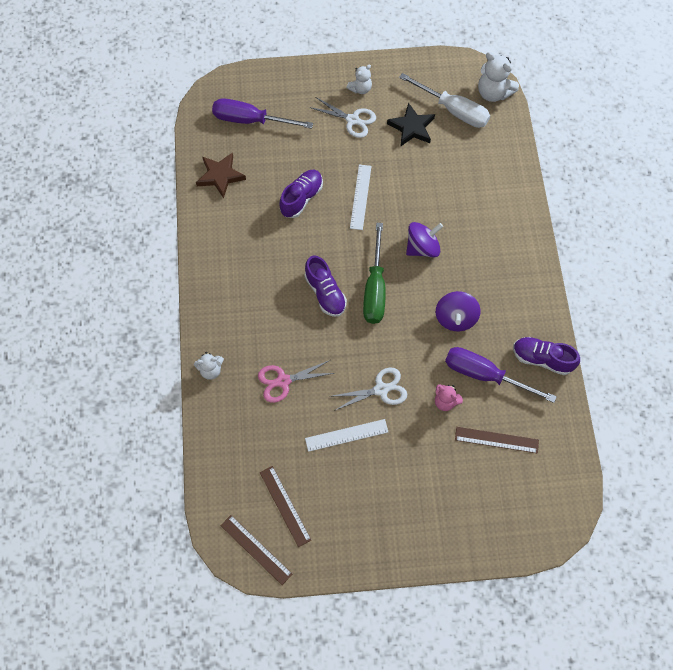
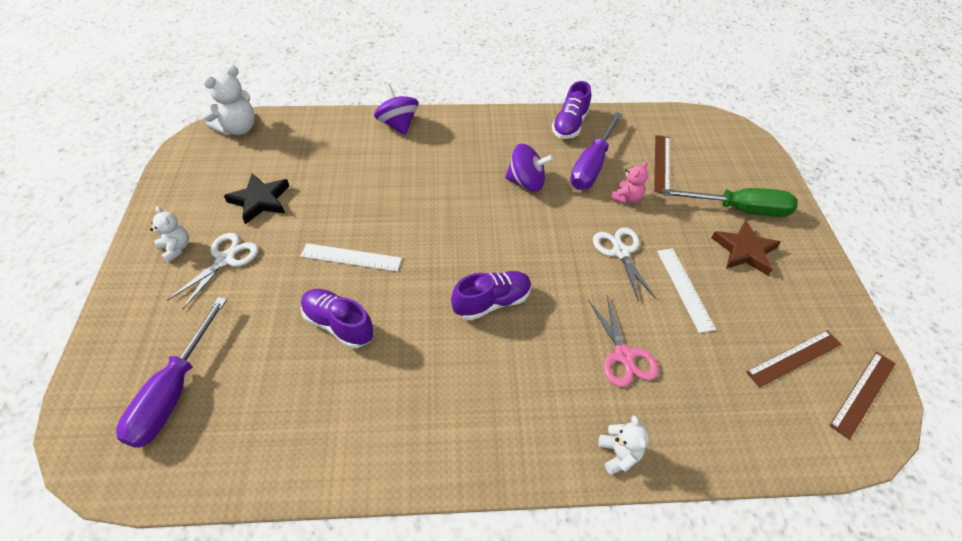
camera: 90 degrees left, 15 degrees down
brown star [196,152,246,199] -> brown star moved to [711,220,781,276]
green screwdriver [363,223,386,324] -> green screwdriver moved to [662,188,798,217]
white screwdriver [399,73,490,128] -> none
purple spinning top [406,222,443,257] -> purple spinning top moved to [374,84,418,135]

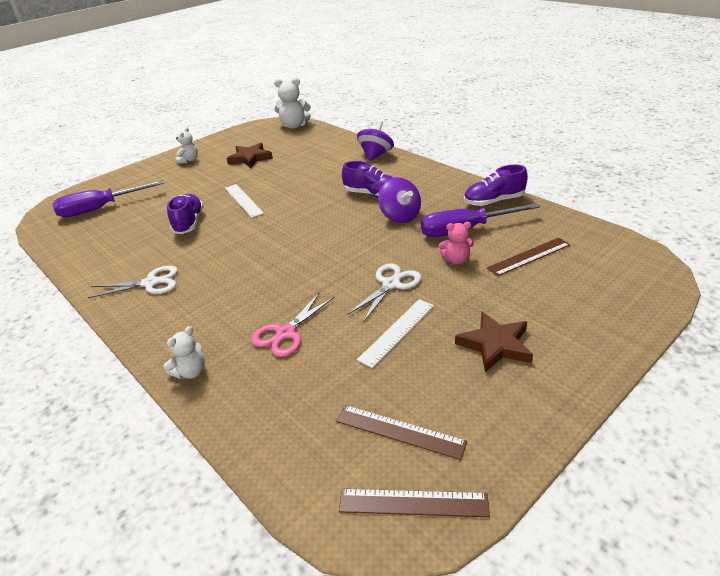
camera: 55 degrees right, 15 degrees down
white scissors [168,233,258,309] -> white scissors moved to [88,266,178,298]
black star [224,173,289,224] -> brown star [227,143,273,168]
purple shoe [451,271,532,320] -> purple shoe moved to [342,161,394,197]
green screwdriver [662,188,798,217] -> none

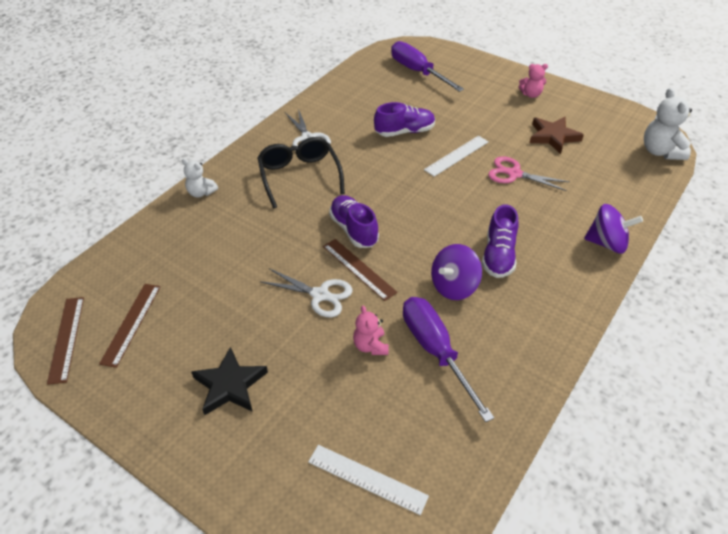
camera: 75 degrees right, 10 degrees up
white teddy bear [176,127,198,164] -> pink teddy bear [518,64,548,98]
pink scissors [251,292,334,357] -> pink scissors moved to [488,156,570,191]
white ruler [357,299,434,368] -> white ruler moved to [308,445,429,515]
brown star [455,312,533,372] -> black star [191,347,268,416]
purple shoe [464,164,528,206] -> purple shoe moved to [329,195,379,248]
brown ruler [487,238,570,276] -> brown ruler moved to [323,239,398,301]
none -> black glasses [257,137,345,209]

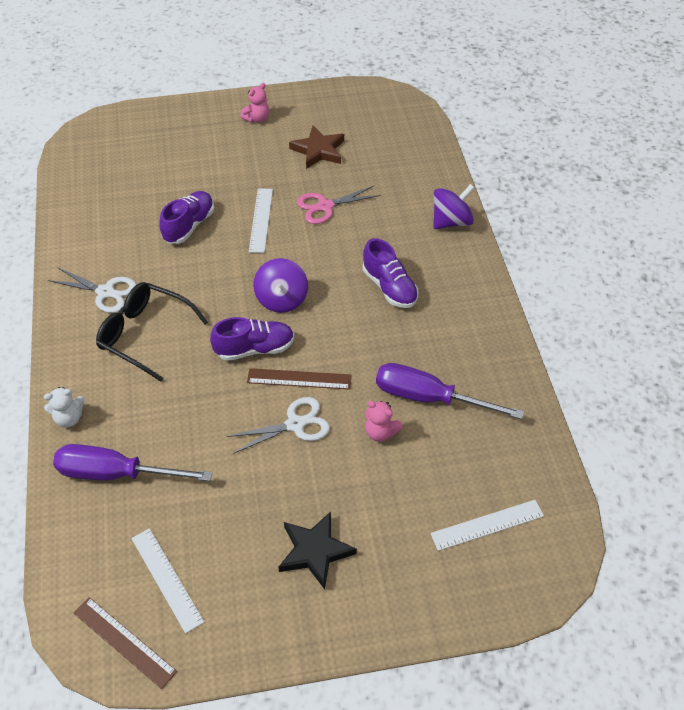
camera: 45 degrees left, 5 degrees up
brown ruler [99,284,161,368] -> white ruler [131,528,204,634]
purple shoe [329,195,379,248] -> purple shoe turned 150 degrees clockwise [210,317,294,361]
purple screwdriver [391,41,464,92] -> purple screwdriver moved to [53,444,212,481]
purple spinning top [431,244,482,300] -> purple spinning top moved to [253,258,308,313]
white teddy bear [644,88,692,160] -> none

